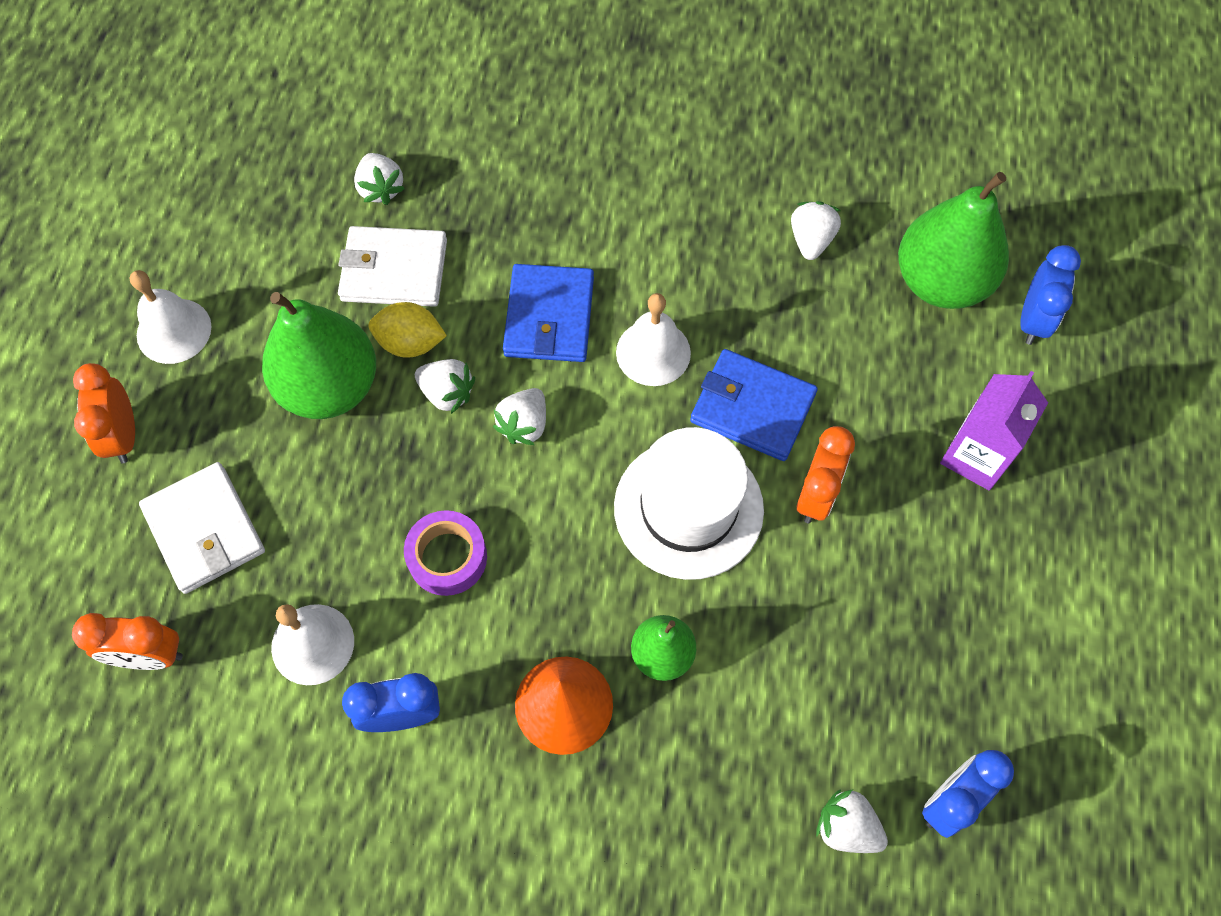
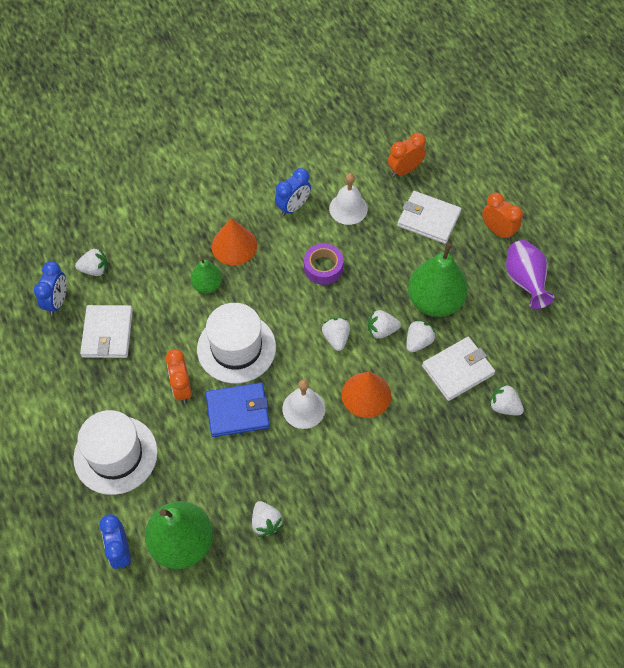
camera: 145 degrees right, 5 degrees down
white bell [130,270,212,364] -> purple vase [506,240,554,309]
yellow lemon [368,302,447,358] -> white strawberry [406,319,436,352]
blue wallet [503,264,594,362] -> orange cone [342,372,391,418]
purple carton [940,371,1048,491] -> white hat [73,410,158,495]
none -> white wallet [80,305,133,358]

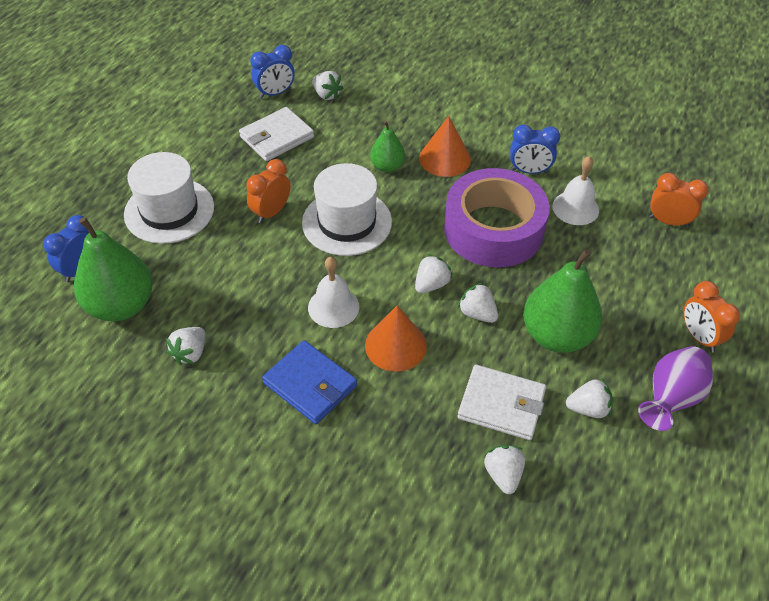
camera: 50 degrees right, 10 degrees down
blue wallet [205,383,270,437] -> blue wallet moved to [262,340,357,424]
purple tape [304,243,344,285] -> purple tape [444,168,550,267], size x2.12
white wallet [397,191,461,244] -> none
white strawberry [406,319,436,352] -> white strawberry moved to [566,378,613,418]
orange clock [482,192,523,240] -> orange clock turned 150 degrees clockwise [683,281,740,352]

